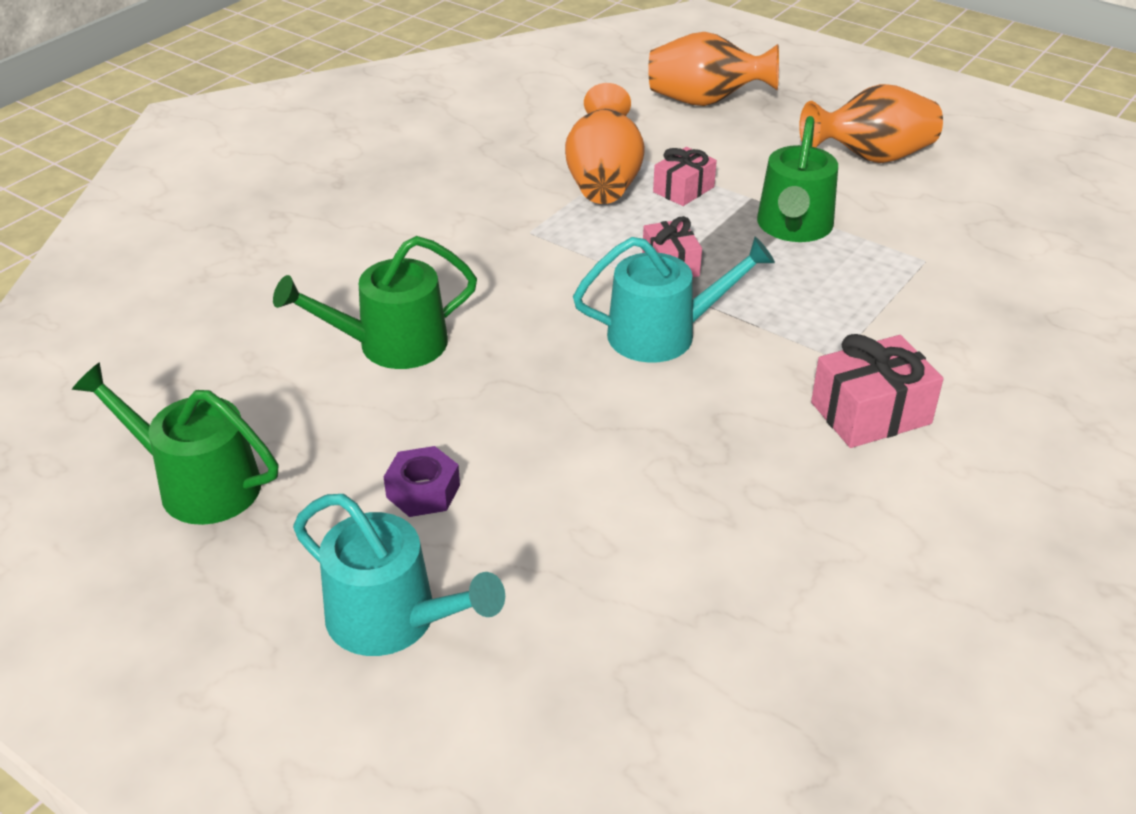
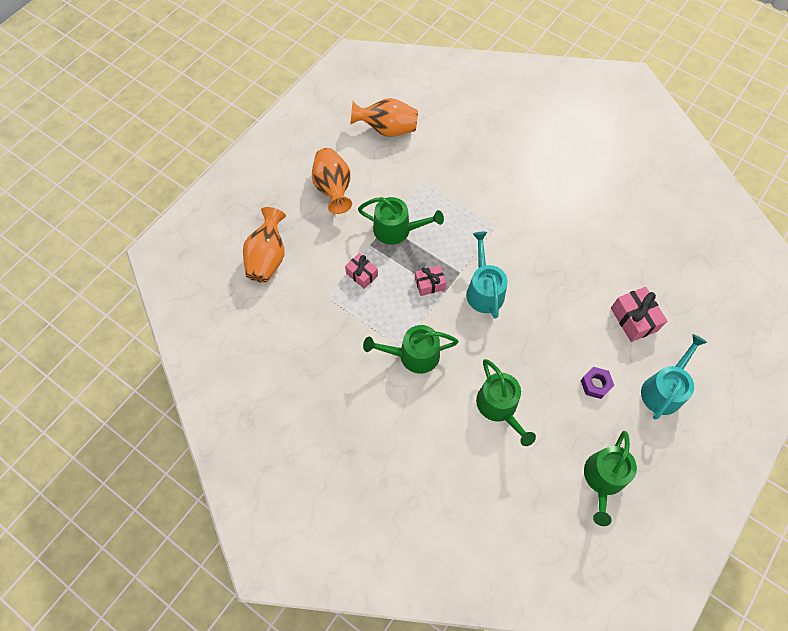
camera: 90 degrees left, 25 degrees up
orange vase [565,83,645,204] -> orange vase moved to [350,98,418,137]
pink gift [811,334,944,448] -> pink gift moved to [611,287,667,342]
none -> green watering can [363,325,459,374]

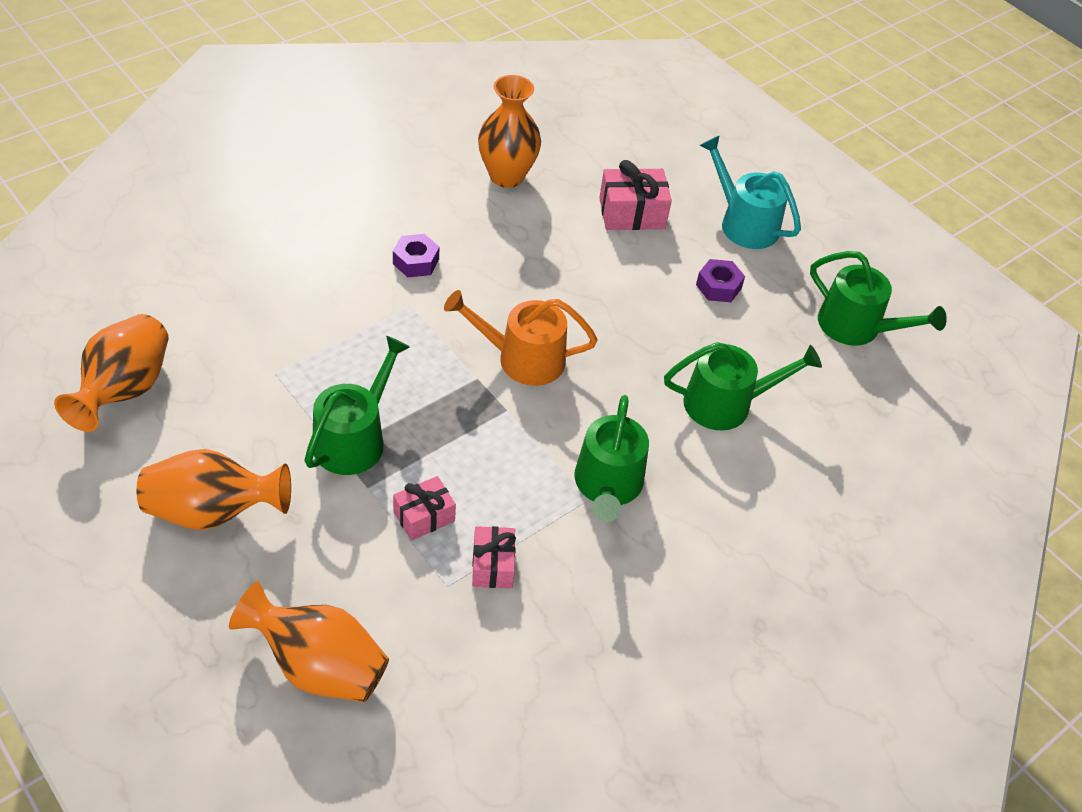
camera: 80 degrees left, 15 degrees down
pink gift [415,265,446,296] -> pink gift moved to [472,526,516,588]
turquoise watering can [466,232,508,319] -> orange watering can [444,290,597,386]
none -> purple nut [393,234,439,277]
none -> orange vase [478,75,541,188]

